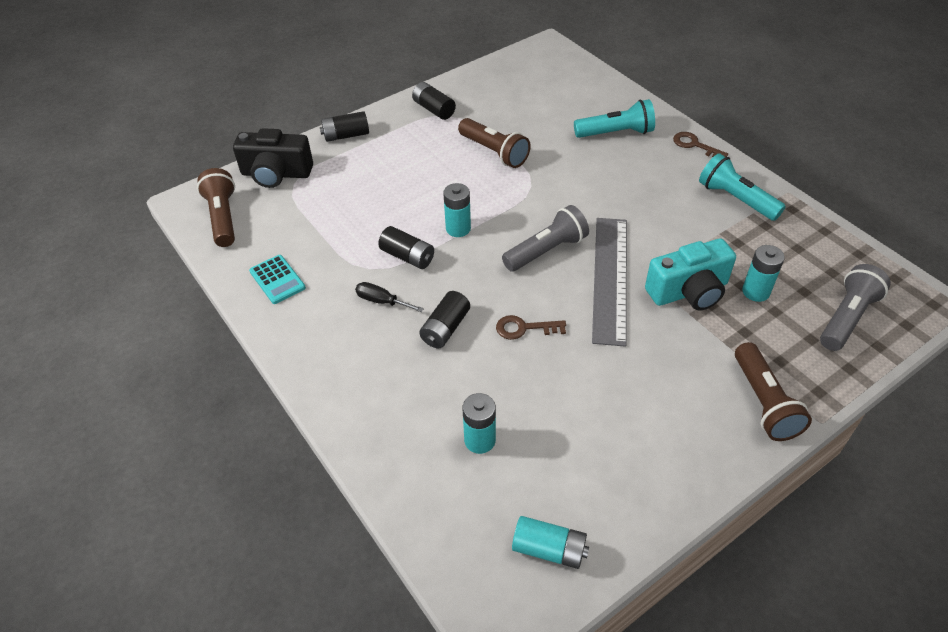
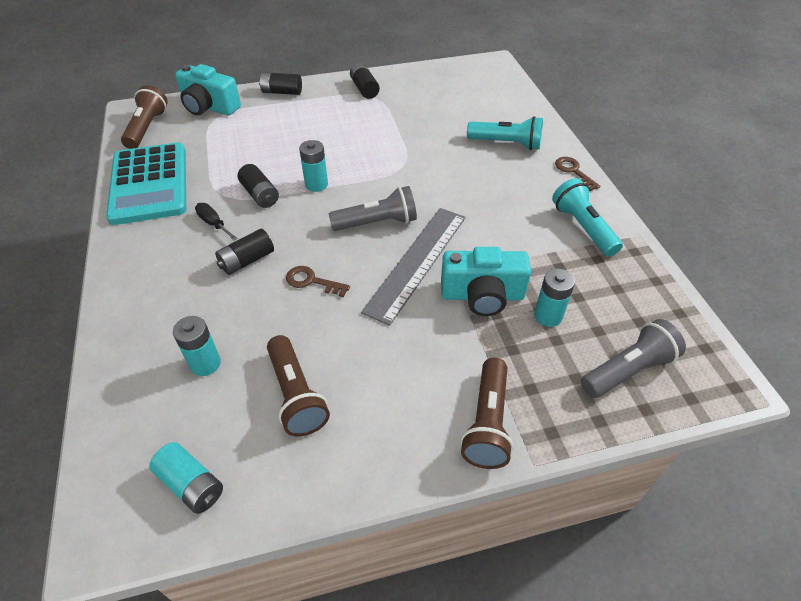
camera: 20 degrees right, 0 degrees up
black camera [233,128,313,188] -> turquoise camera [175,64,241,116]
turquoise calculator [249,255,306,304] -> turquoise calculator [106,142,186,225], size x2.25
brown flashlight [458,118,531,168] -> brown flashlight moved to [267,335,330,437]

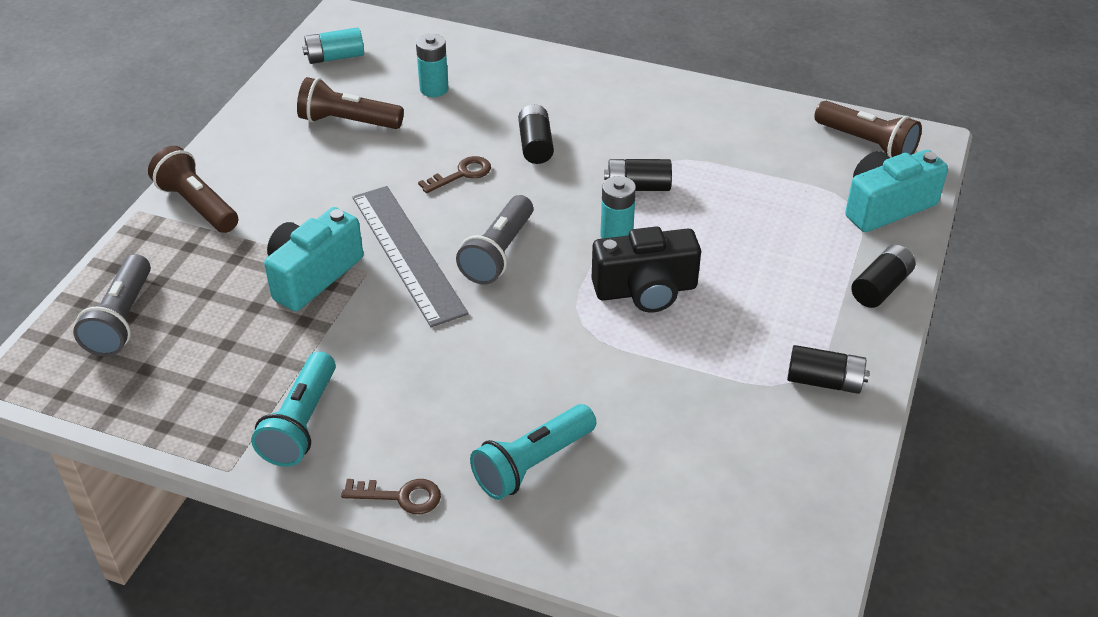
camera: 125 degrees right, 5 degrees down
turquoise calculator [106,142,186,225] -> none
black screwdriver [195,203,238,241] -> none
turquoise battery [534,269,575,327] -> none
turquoise flashlight [552,178,623,257] -> turquoise flashlight turned 90 degrees clockwise [251,351,335,467]
none -> black camera [592,226,701,313]

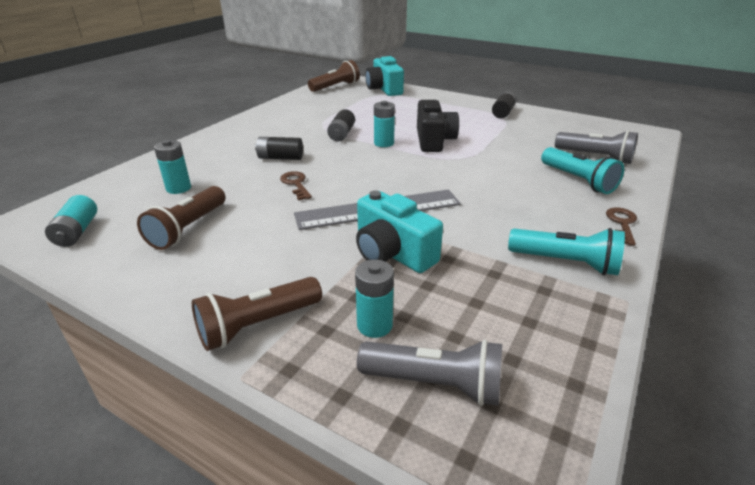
camera: 80 degrees left, 10 degrees down
grey flashlight [456,195,533,284] -> grey flashlight moved to [555,130,638,164]
black battery [851,245,915,308] -> none
none -> turquoise battery [355,260,394,338]

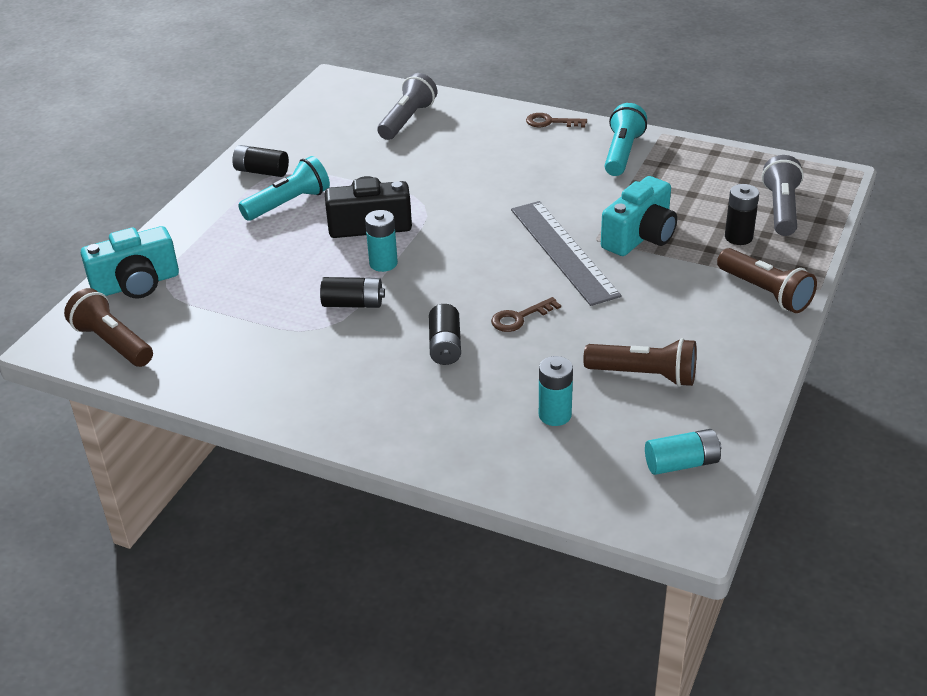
camera: 95 degrees left, 5 degrees up
turquoise battery [355,260,394,338] -> black battery [725,184,759,245]
turquoise flashlight [541,147,624,194] -> turquoise flashlight moved to [238,156,330,221]

